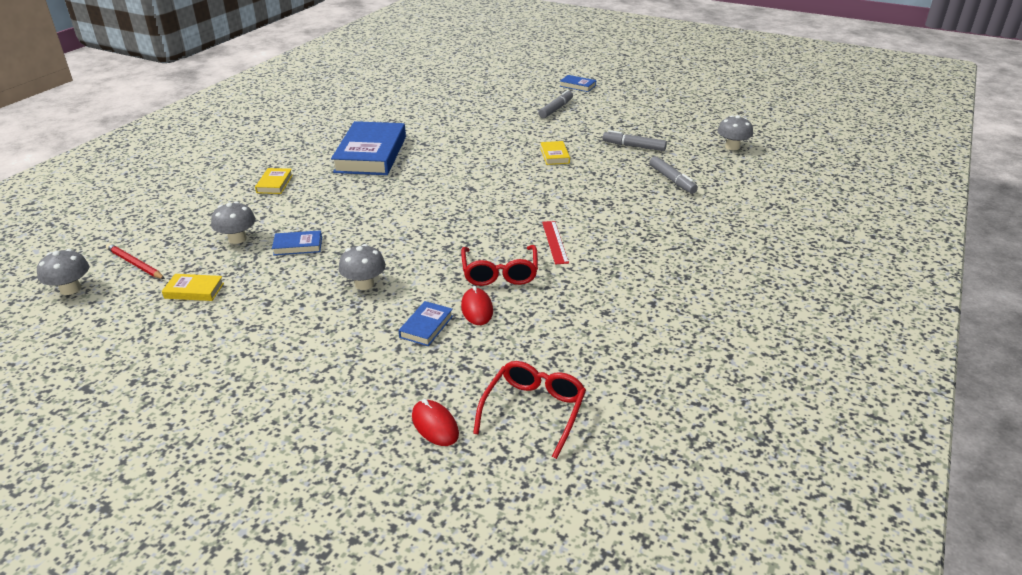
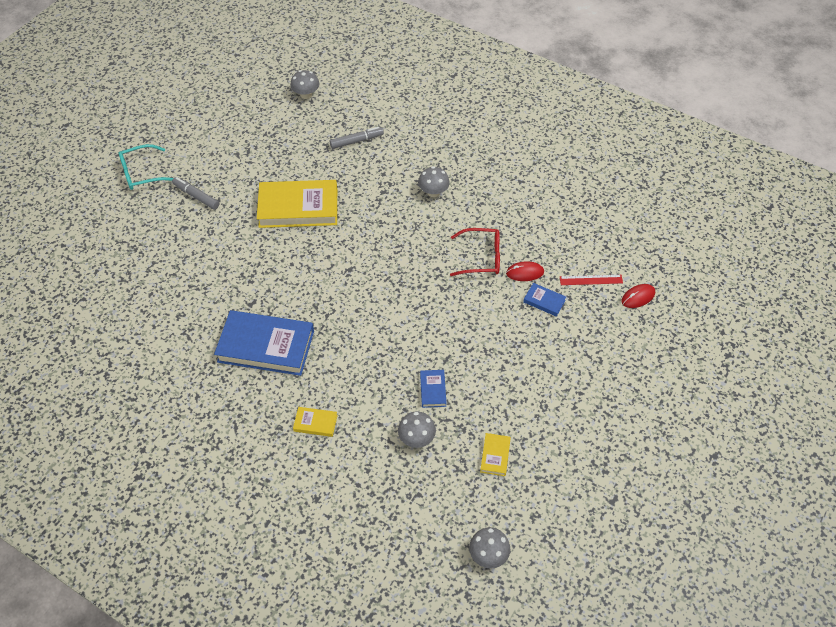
camera: 85 degrees left, 20 degrees up
red pencil [106,243,165,279] -> none
grey mushroom [339,244,386,290] -> grey mushroom moved to [418,166,450,197]
red glasses [473,361,586,459] -> none
yellow book [540,141,570,165] -> yellow book [257,180,337,228], size x2.29
red ruler [542,221,569,264] -> red ruler moved to [560,275,623,285]
blue book [560,75,596,92] -> turquoise glasses [119,144,173,190]
grey marker [603,130,667,151] -> none

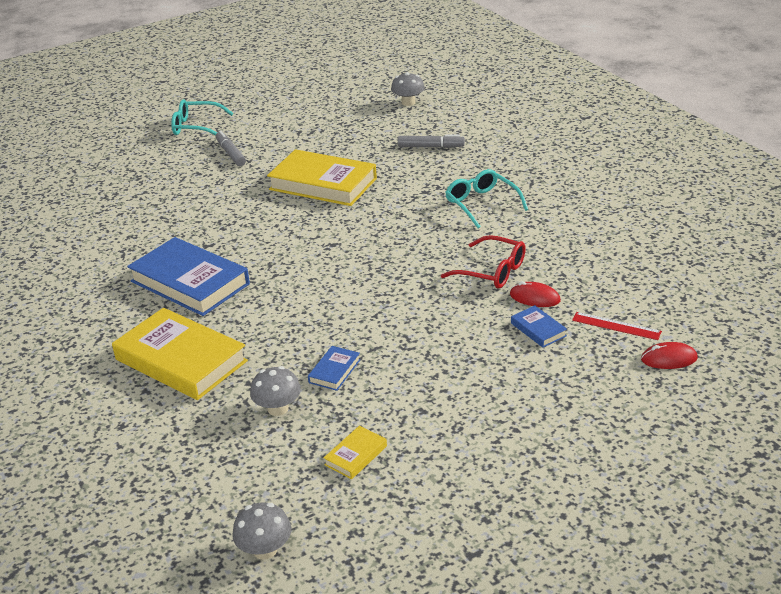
camera: 30 degrees right, 20 degrees down
yellow book [293,407,338,437] -> yellow book [112,308,248,400], size x2.29
grey mushroom [418,166,450,197] -> turquoise glasses [445,169,528,228]

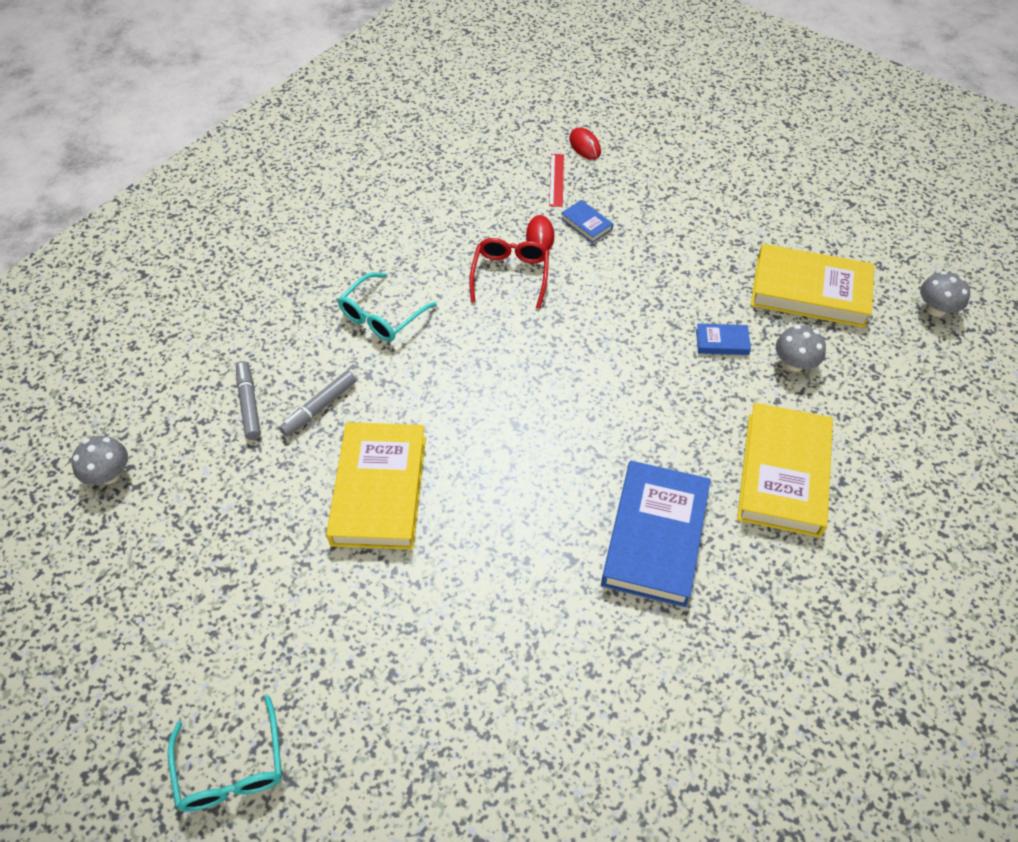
camera: 115 degrees left, 20 degrees up
grey marker [216,130,246,166] -> grey marker moved to [279,370,356,436]
yellow book [324,426,387,479] -> yellow book [751,244,874,328], size x2.29
blue book [511,305,567,348] -> blue book turned 75 degrees counterclockwise [561,200,613,243]

